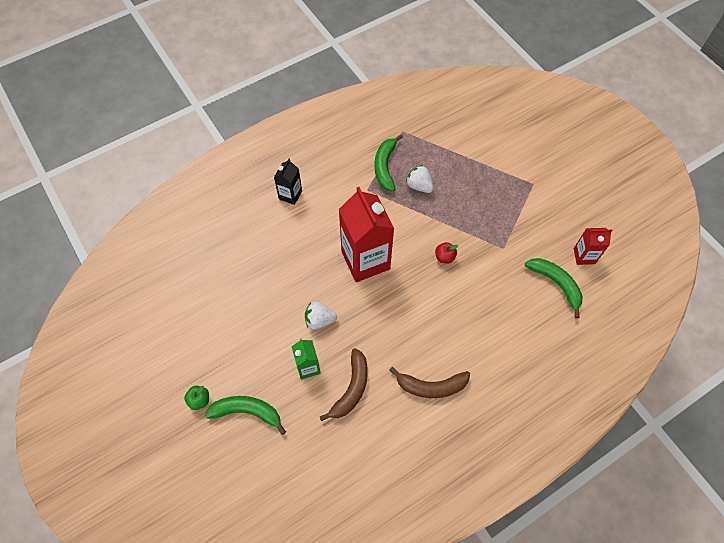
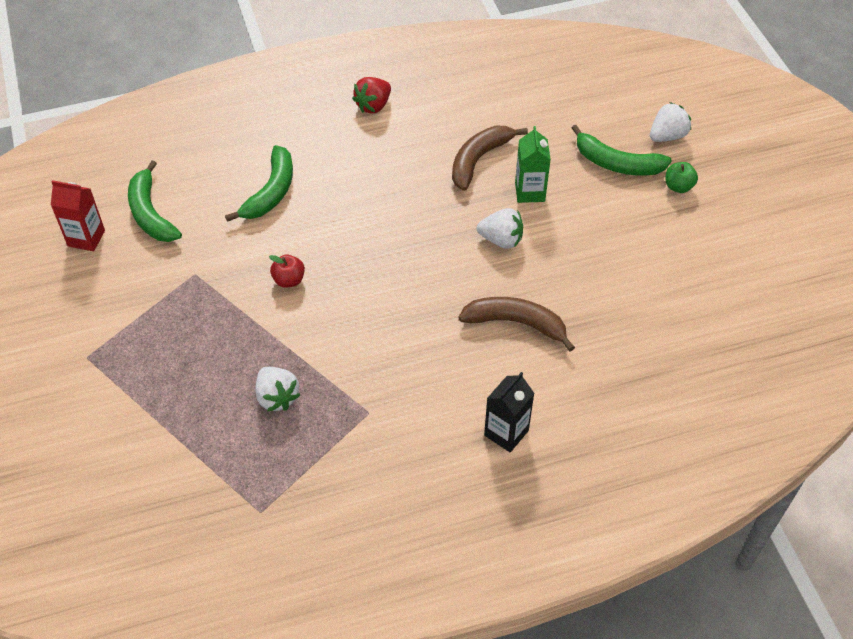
camera: 165 degrees left, 10 degrees down
red carton [339,187,394,282] -> none
green banana [374,134,403,191] -> green banana moved to [225,145,293,222]
brown banana [389,367,470,398] -> brown banana moved to [458,297,575,351]
none -> red strawberry [352,77,391,113]
none -> white strawberry [650,102,691,142]

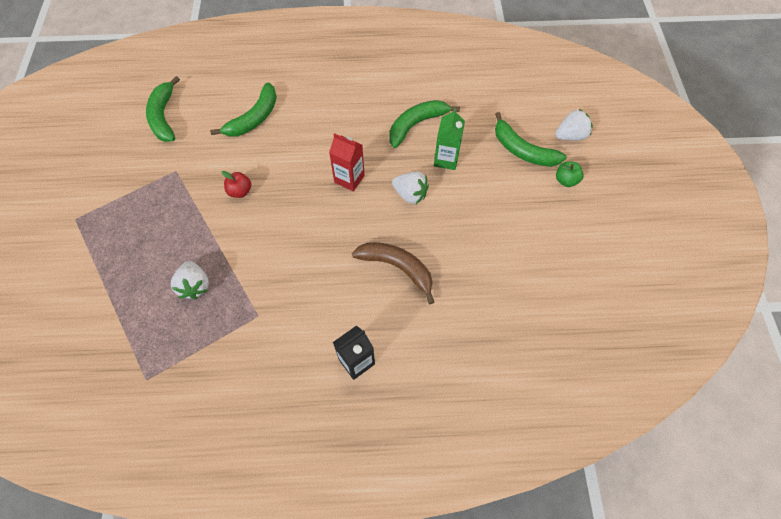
camera: 15 degrees right, 10 degrees up
red carton [51,180,105,251] -> red carton moved to [329,133,365,192]
red strawberry [352,77,391,113] -> none
brown banana [452,126,528,191] -> green banana [389,100,460,148]

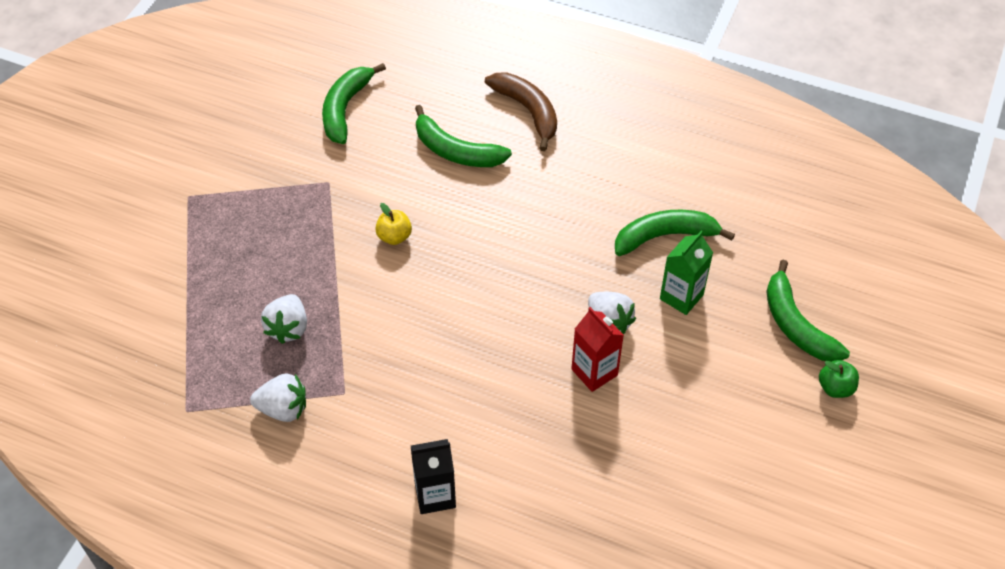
camera: 25 degrees right, 10 degrees down
green banana [210,82,277,137] -> green banana turned 60 degrees clockwise [415,105,512,167]
red apple [221,171,251,198] -> yellow apple [375,203,412,245]
red carton [329,133,365,192] -> red carton moved to [571,307,624,392]
brown banana [352,242,434,304] -> brown banana moved to [485,72,557,151]
white strawberry [555,109,593,141] -> white strawberry moved to [250,373,306,422]

